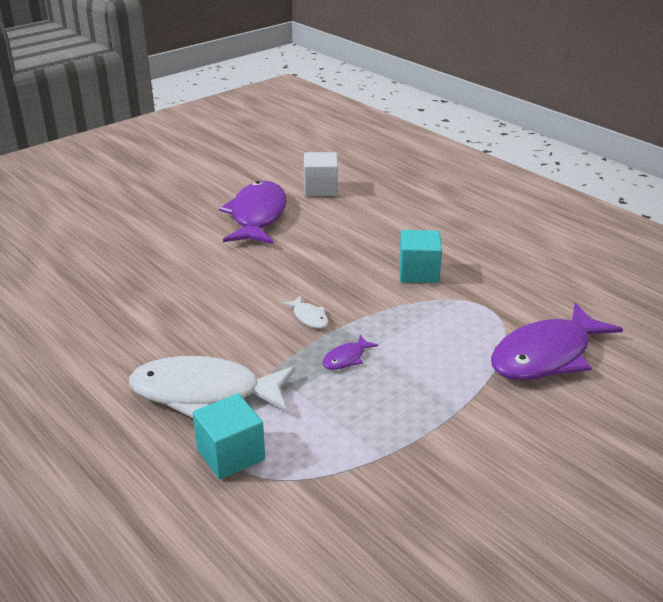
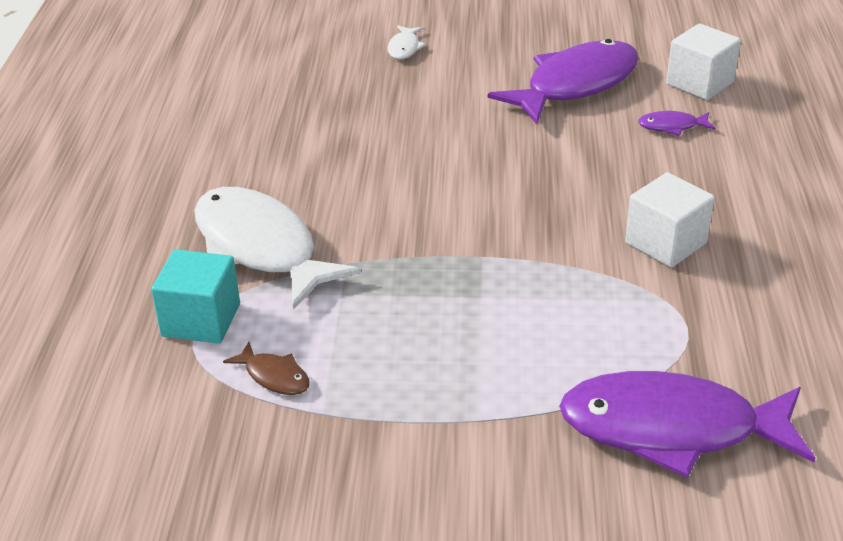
camera: 45 degrees right, 5 degrees up
white fish [282,296,329,329] -> white fish moved to [387,26,426,59]
purple fish [323,335,379,370] -> purple fish moved to [638,111,716,136]
turquoise cube [399,230,442,283] -> white cube [625,172,715,268]
none -> brown fish [223,342,310,395]

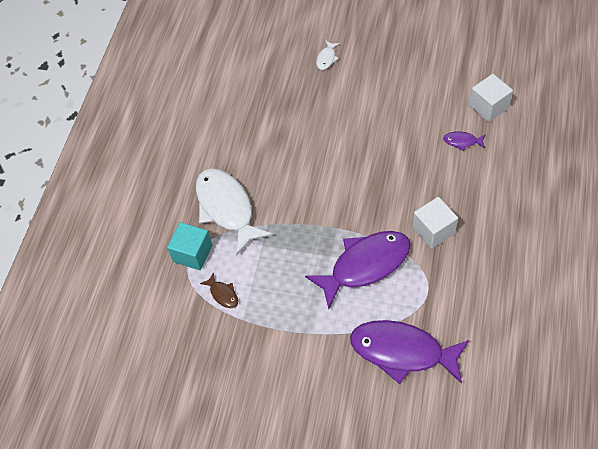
camera: 15 degrees right, 20 degrees up
purple fish [488,39,639,124] -> purple fish moved to [305,231,410,309]

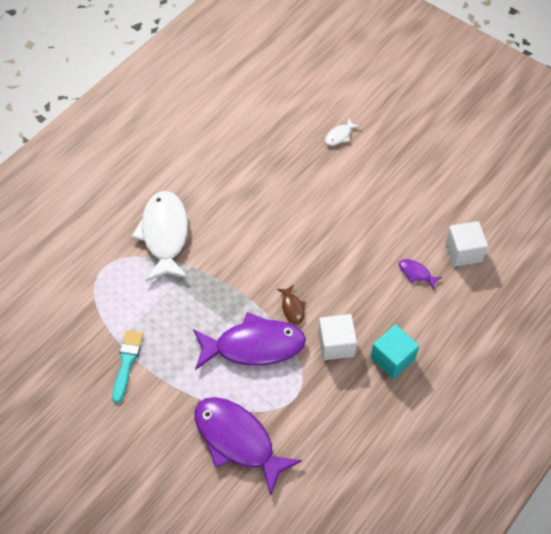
camera: 20 degrees right, 0 degrees up
turquoise cube [167,222,213,270] -> turquoise cube moved to [371,325,419,379]
brown fish [200,272,238,308] -> brown fish moved to [277,284,306,325]
none -> turquoise brush [112,330,143,403]

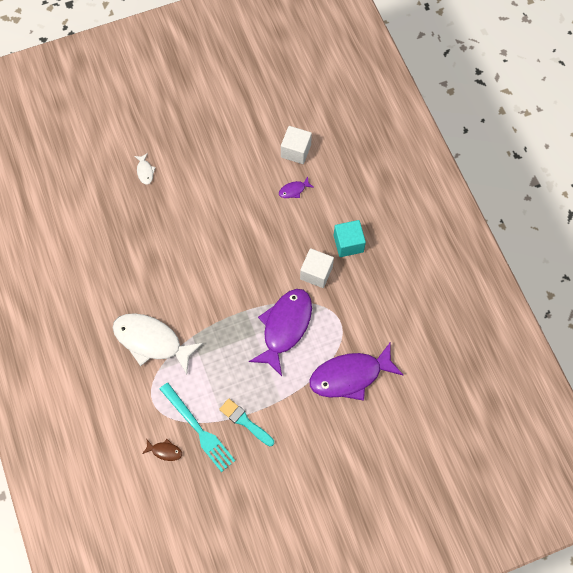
camera: 60 degrees left, 10 degrees up
brown fish [277,284,306,325] -> brown fish moved to [142,439,182,461]
none -> turquoise fork [160,383,235,472]

